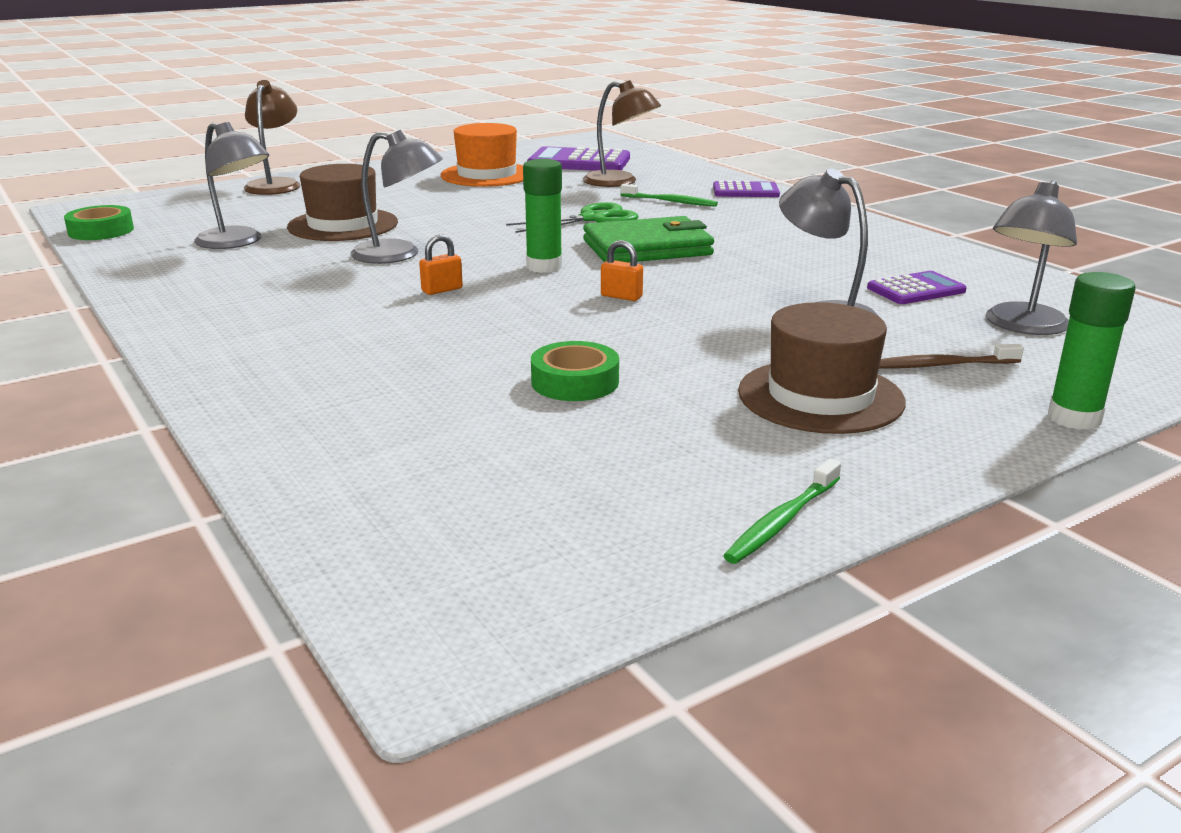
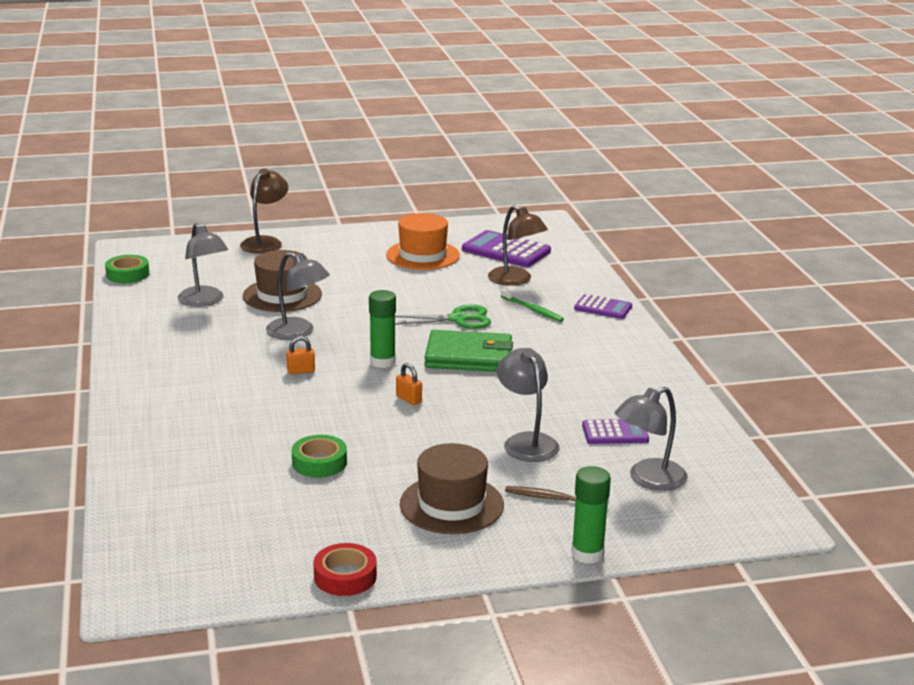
camera: 20 degrees right, 0 degrees up
green toothbrush [723,459,841,564] -> red tape [313,543,377,596]

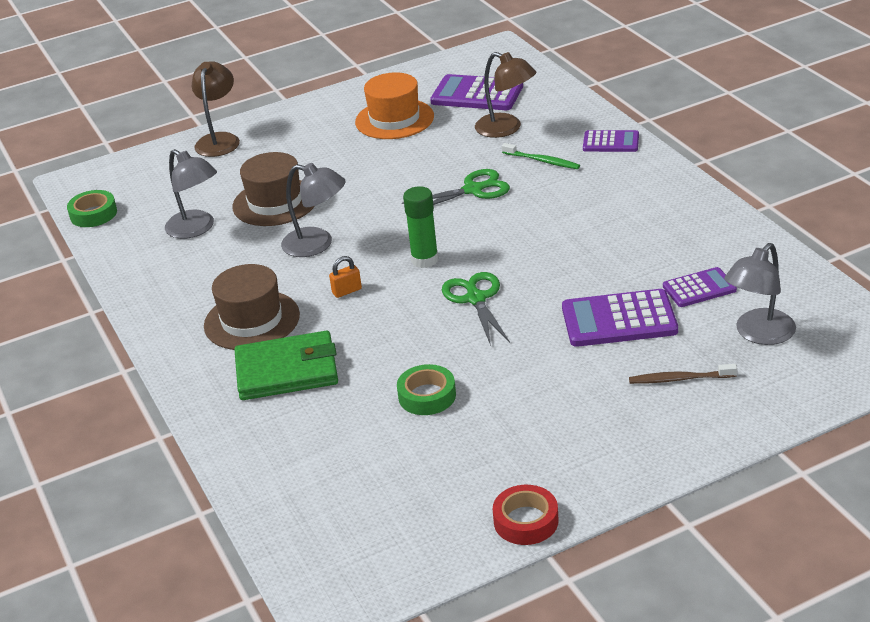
camera: 10 degrees left, 10 degrees up
orange padlock [396,363,422,405] -> green scissors [442,272,510,346]
brown hat [400,443,504,534] -> brown hat moved to [204,264,300,350]
green wallet [424,330,513,372] -> green wallet moved to [234,331,338,400]
grey lamp [497,348,559,462] -> purple calculator [562,289,678,347]
green glue stick [571,466,611,564] -> none

